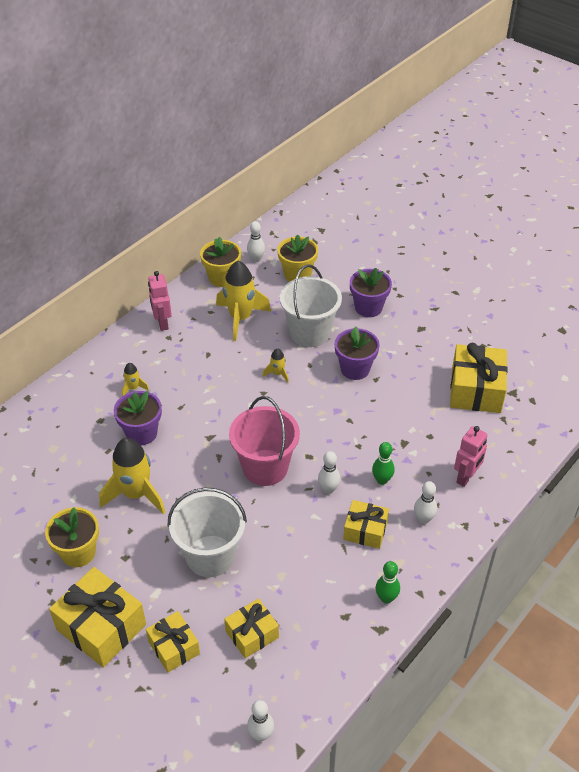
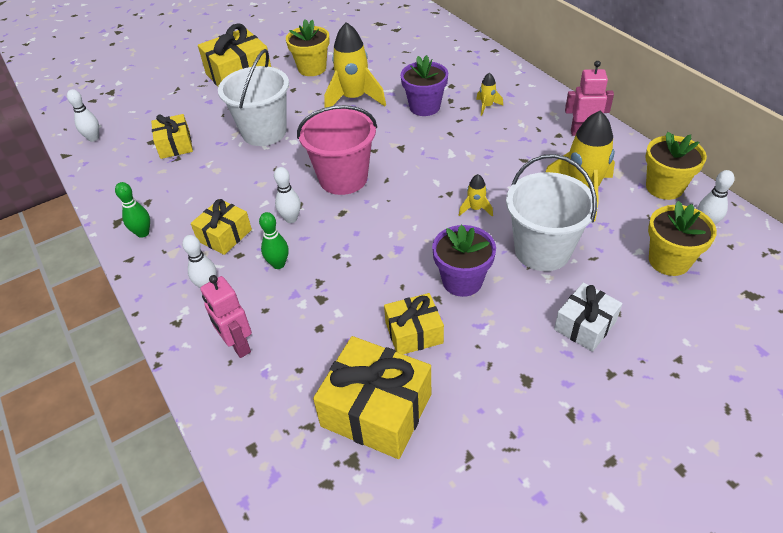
camera: 110 degrees right, 0 degrees up
yellow gift [146,611,200,672] -> yellow gift moved to [384,293,444,354]
purple flower pot [350,268,392,317] -> white gift [554,282,622,352]

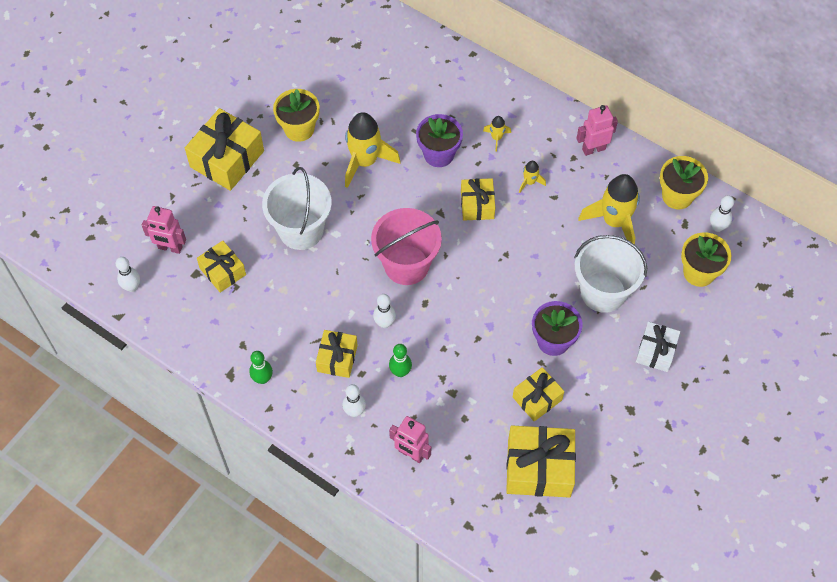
camera: 25 degrees left, 15 degrees up
yellow rocket [459,174,493,217] -> yellow rocket moved to [519,161,546,193]
none -> pink robot [142,206,186,254]
none -> yellow gift [461,178,495,220]

